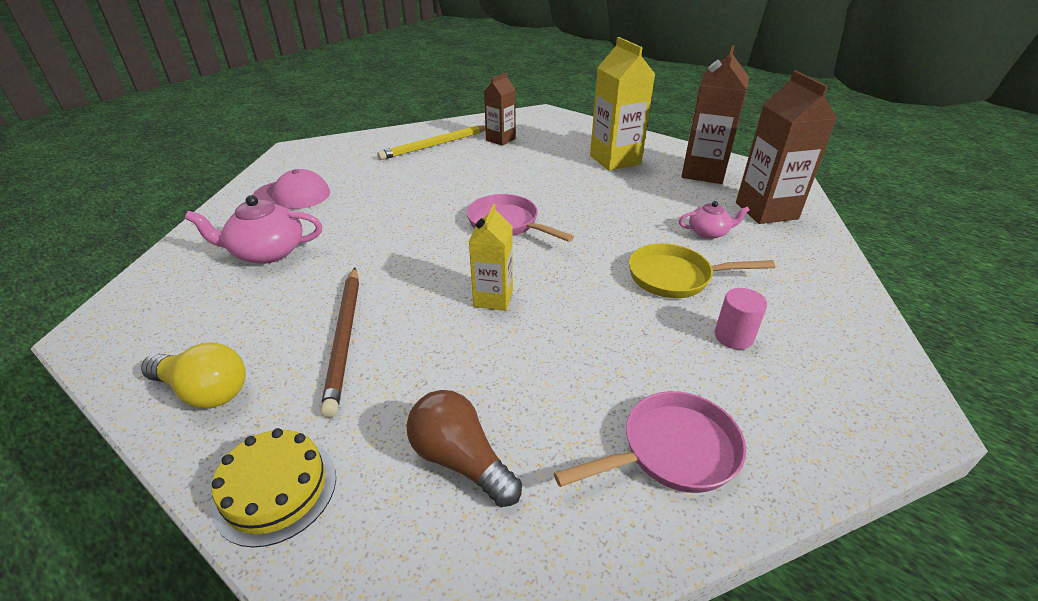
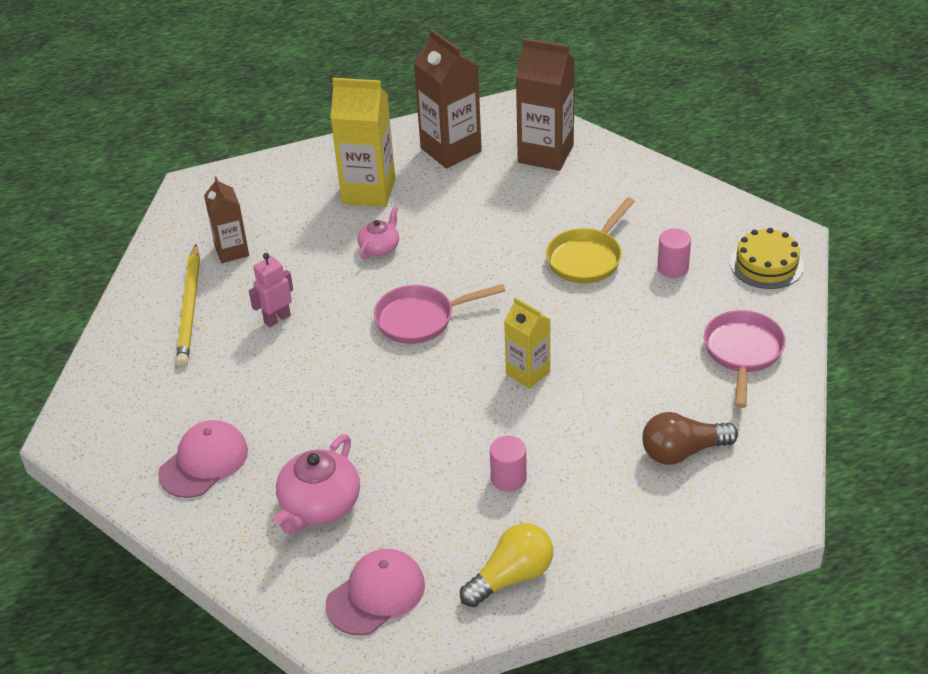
camera: 55 degrees left, 5 degrees up
yellow cake [211,428,336,548] -> yellow cake moved to [730,228,804,289]
brown pencil [320,268,359,417] -> pink cylinder [490,436,527,492]
pink teapot [679,201,750,239] -> pink teapot moved to [358,206,399,259]
none -> pink robot [249,253,293,327]
none -> pink cap [326,549,425,636]

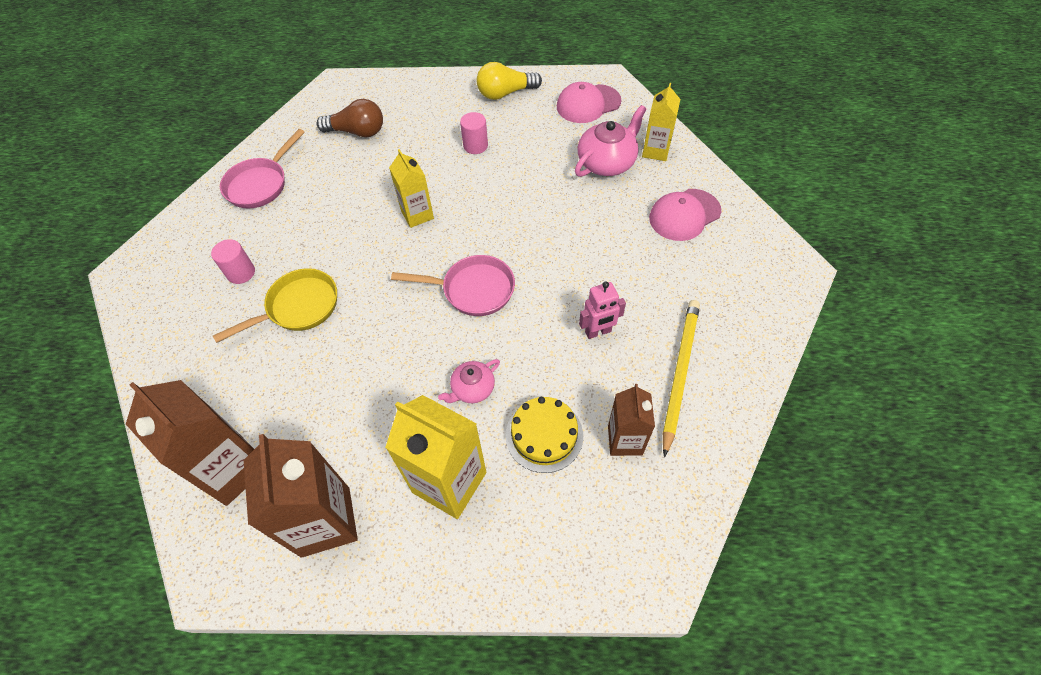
camera: 160 degrees left, 15 degrees up
yellow cake [730,228,804,289] -> yellow cake moved to [506,397,583,473]
none -> yellow carton [642,83,680,161]

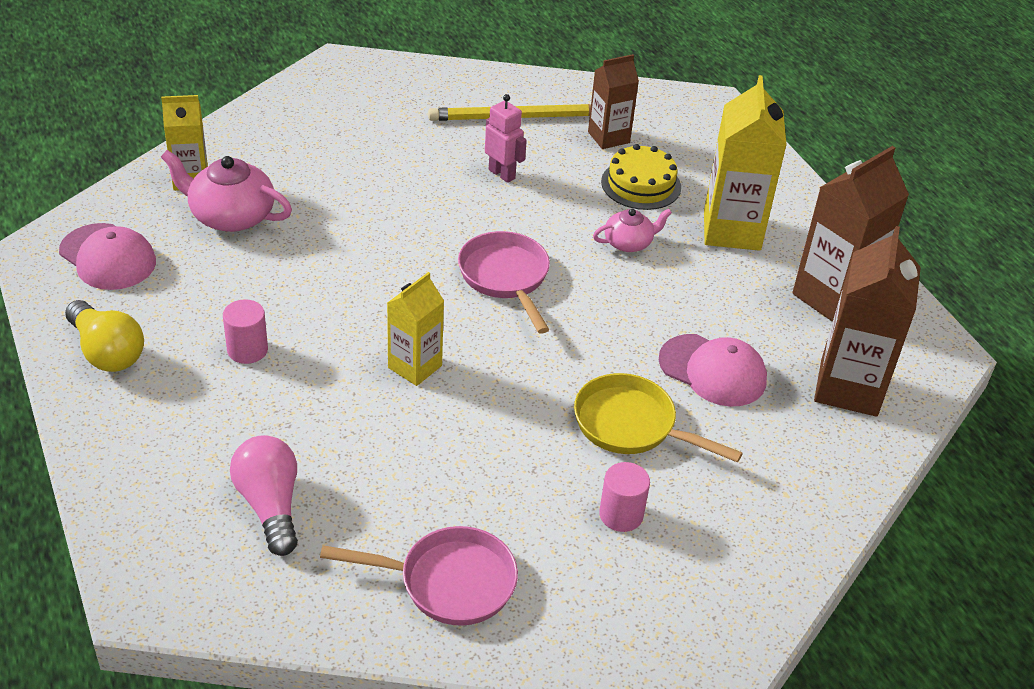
camera: 120 degrees left, 15 degrees down
brown light bulb [316,99,383,137] -> pink light bulb [230,435,298,556]
pink teapot [438,359,500,403] -> pink teapot turned 45 degrees counterclockwise [593,209,672,252]
pink cap [649,189,721,241] -> pink cap moved to [659,334,767,407]

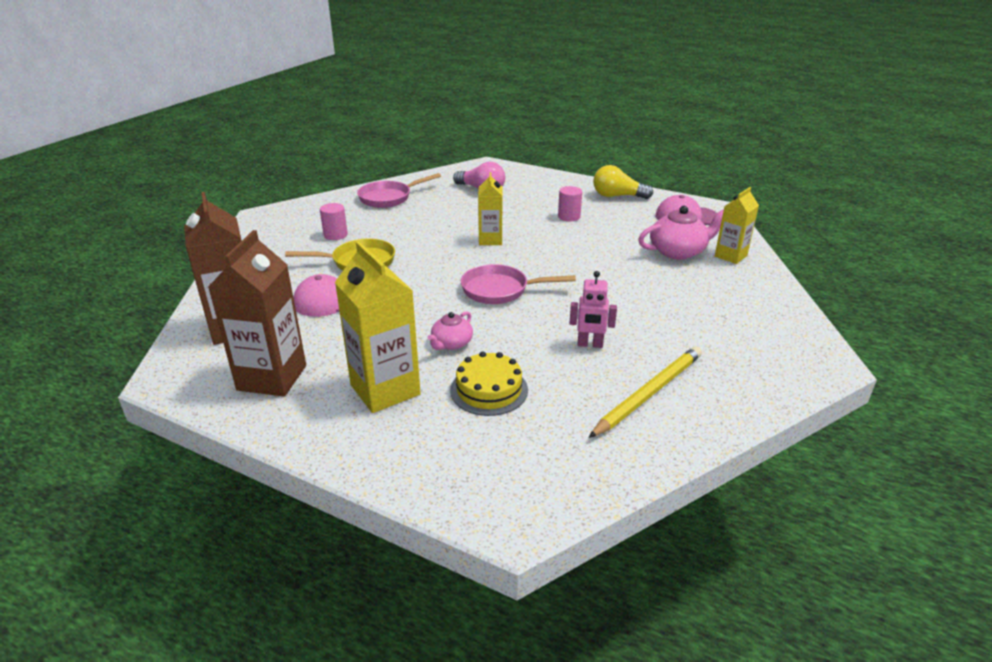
camera: 145 degrees right, 10 degrees down
pink pan [458,231,550,334] -> pink pan turned 150 degrees clockwise [461,264,576,304]
brown carton [588,54,639,149] -> none

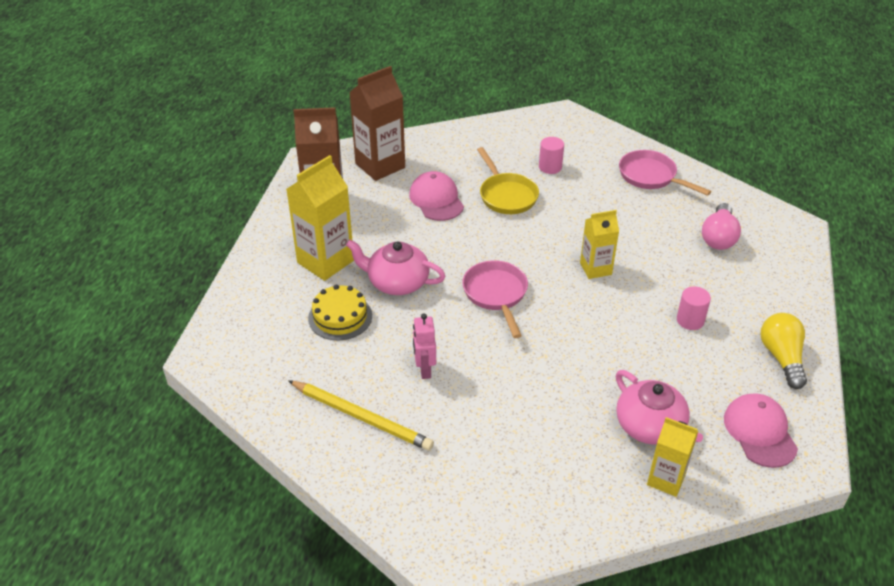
camera: 75 degrees right, 10 degrees up
pink teapot [428,311,473,350] -> pink teapot [346,240,445,295], size x1.69

